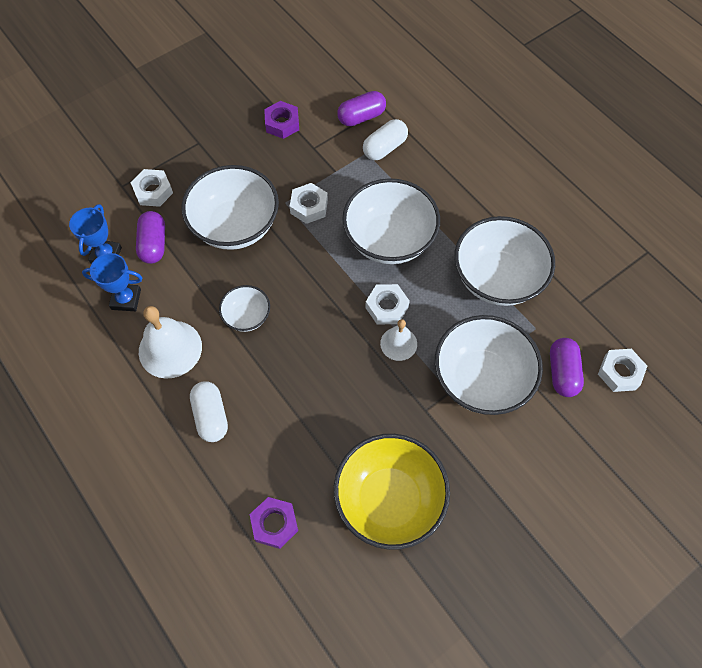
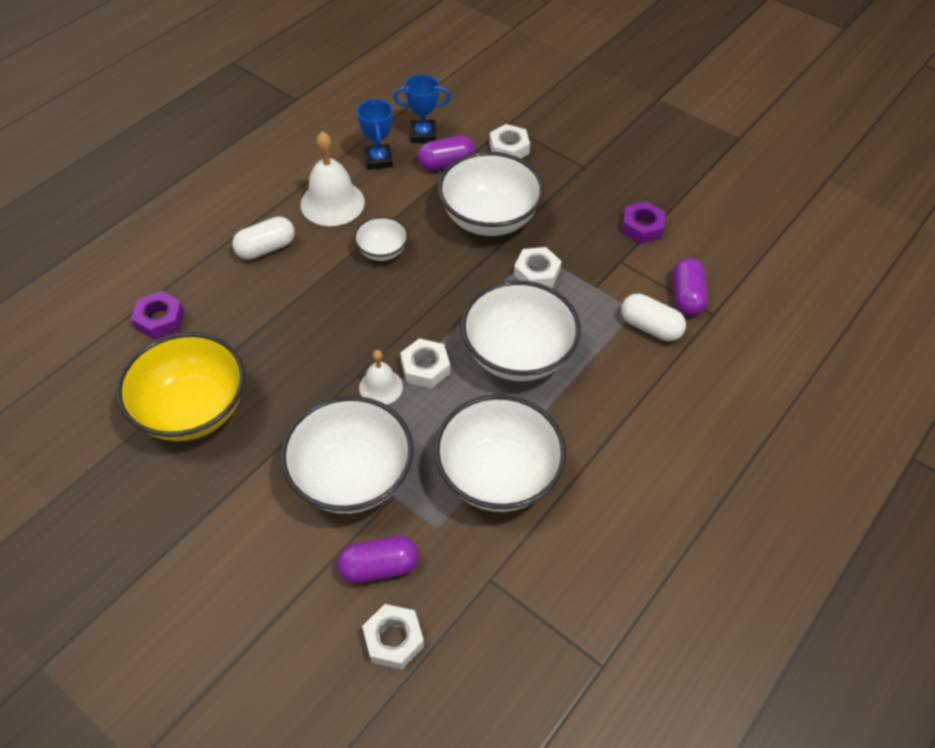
camera: 75 degrees right, 10 degrees down
purple capsule [337,91,386,126] -> purple capsule turned 45 degrees clockwise [673,258,708,316]

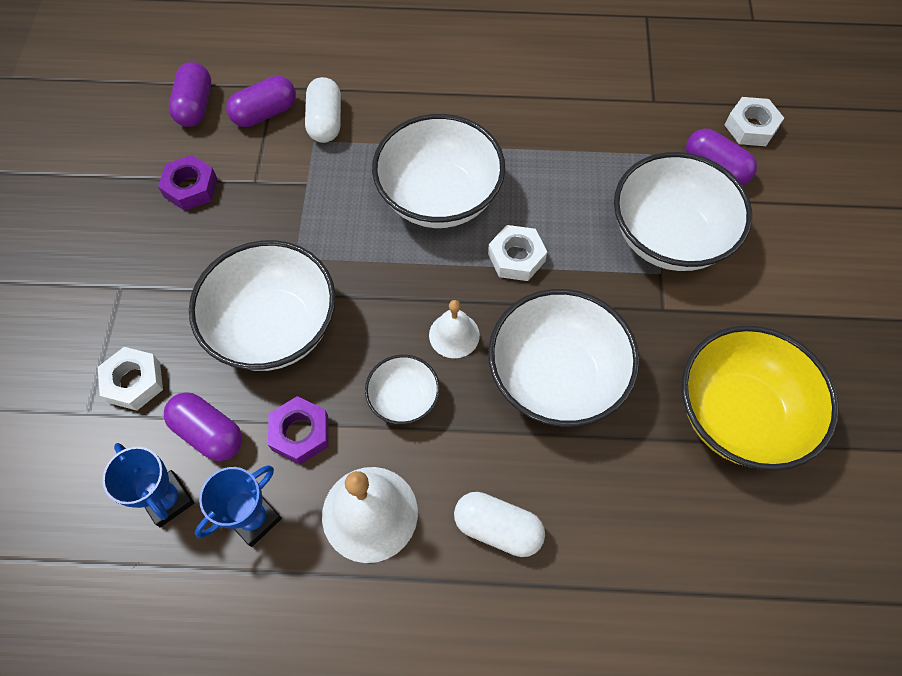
camera: 125 degrees left, 10 degrees up
purple nut [131,291,184,340] -> purple nut moved to [268,396,329,465]
white bell [359,350,403,405] -> white bell moved to [429,300,480,358]
white bowl [434,395,566,512] -> white bowl moved to [488,289,640,427]
white nut [513,247,562,288] -> none
none -> purple capsule [169,62,211,127]

